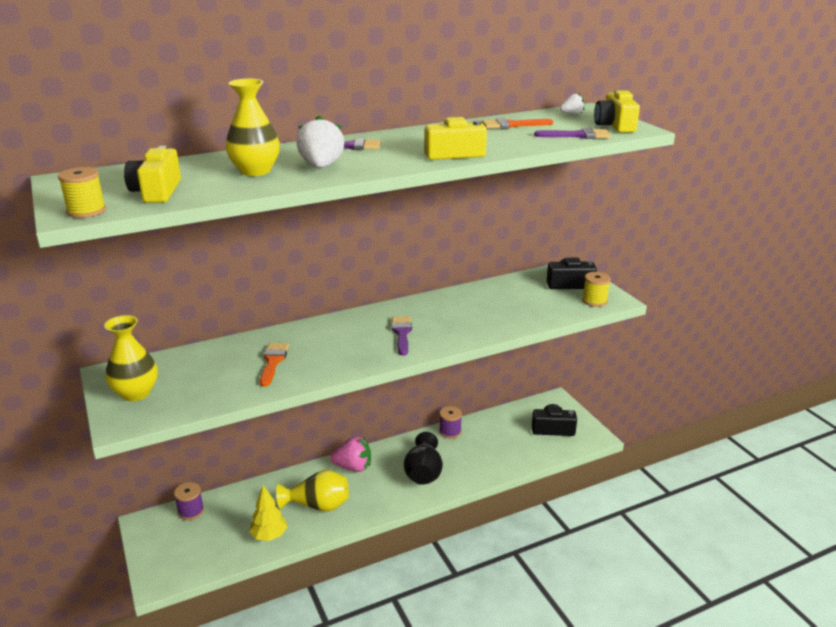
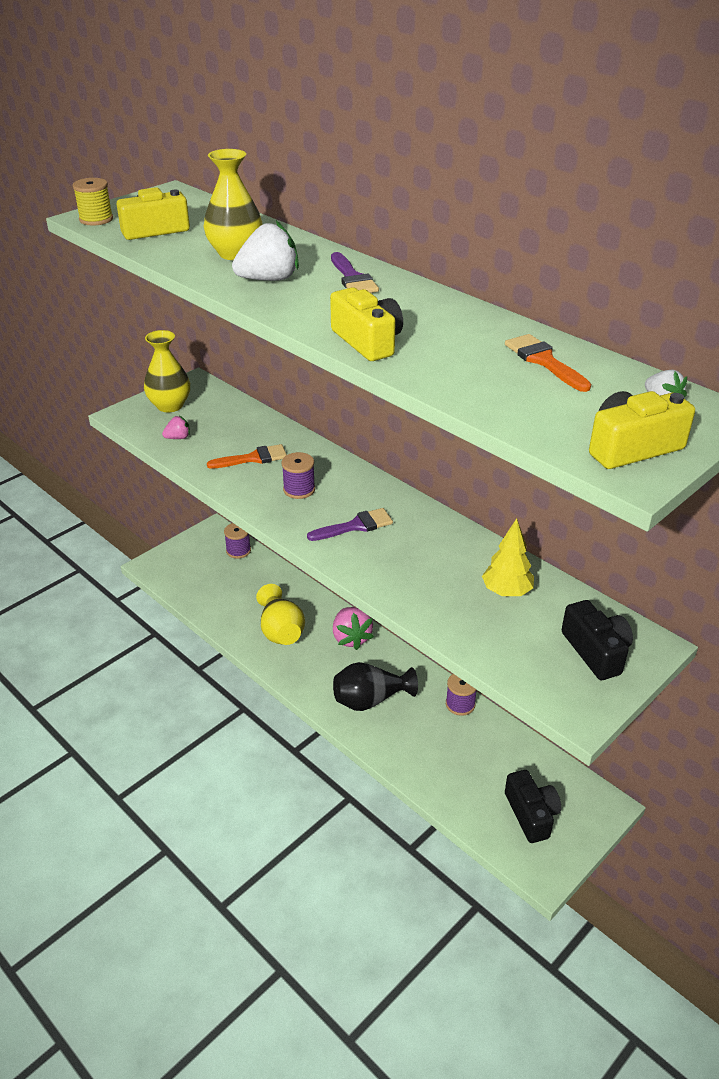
camera: 70 degrees right, 10 degrees up
yellow tree [249,485,287,541] -> yellow tree moved to [482,518,534,596]
purple brush [534,128,611,139] -> none
yellow spool [582,272,611,307] -> none
none -> pink strawberry [162,416,190,439]
none -> purple spool [282,452,315,499]

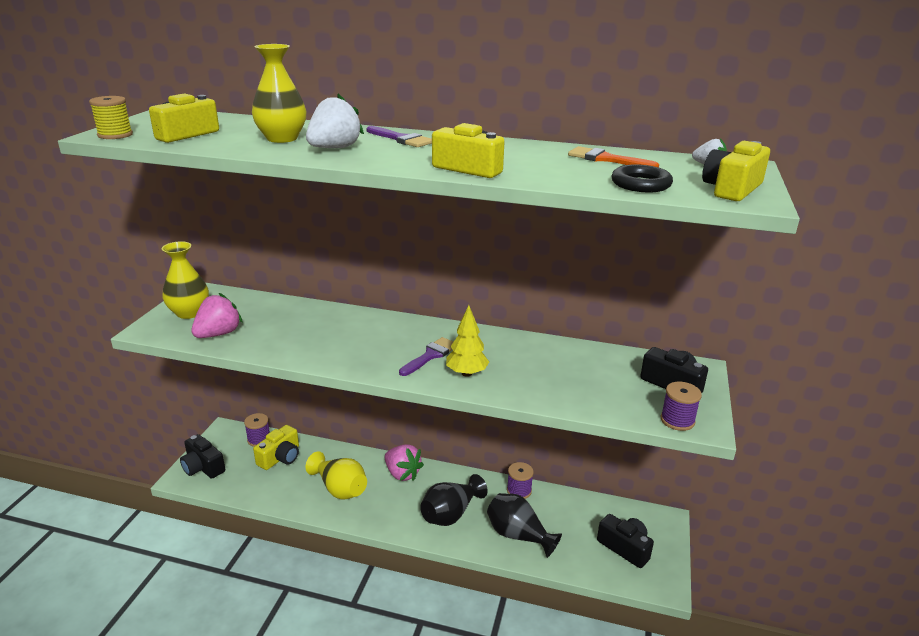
camera: 30 degrees left, 10 degrees down
pink strawberry [162,416,190,439] -> pink strawberry [192,293,243,338], size x1.87
orange brush [207,444,287,469] -> none
purple spool [282,452,315,499] -> purple spool moved to [661,382,702,431]
yellow tree [482,518,534,596] -> yellow tree moved to [446,305,489,377]
none -> black camera [180,434,225,479]
none -> yellow camera [253,425,299,470]
none -> black vase [487,493,562,558]
none -> black ring [612,164,673,192]

